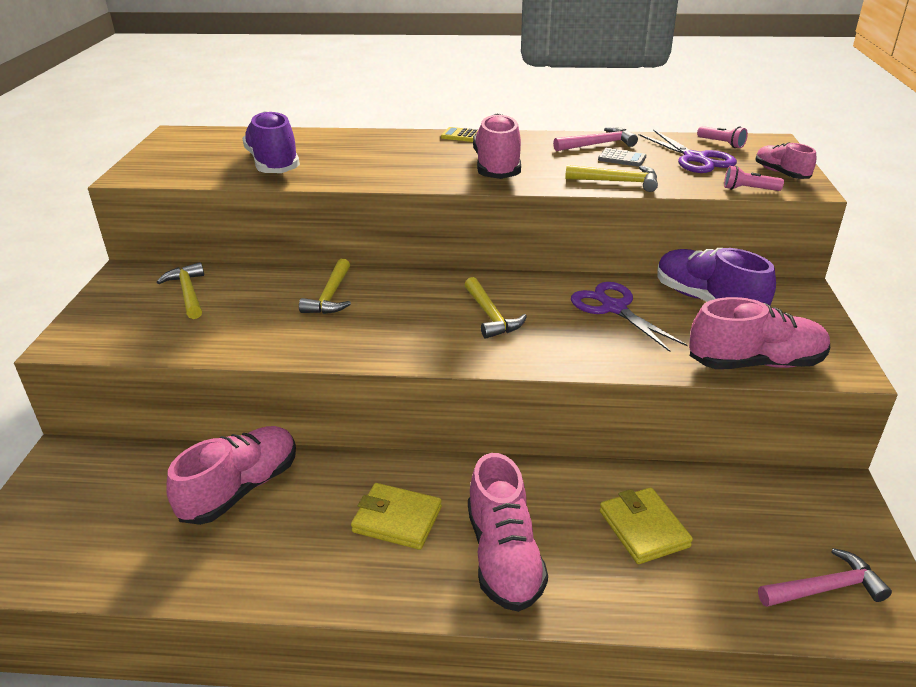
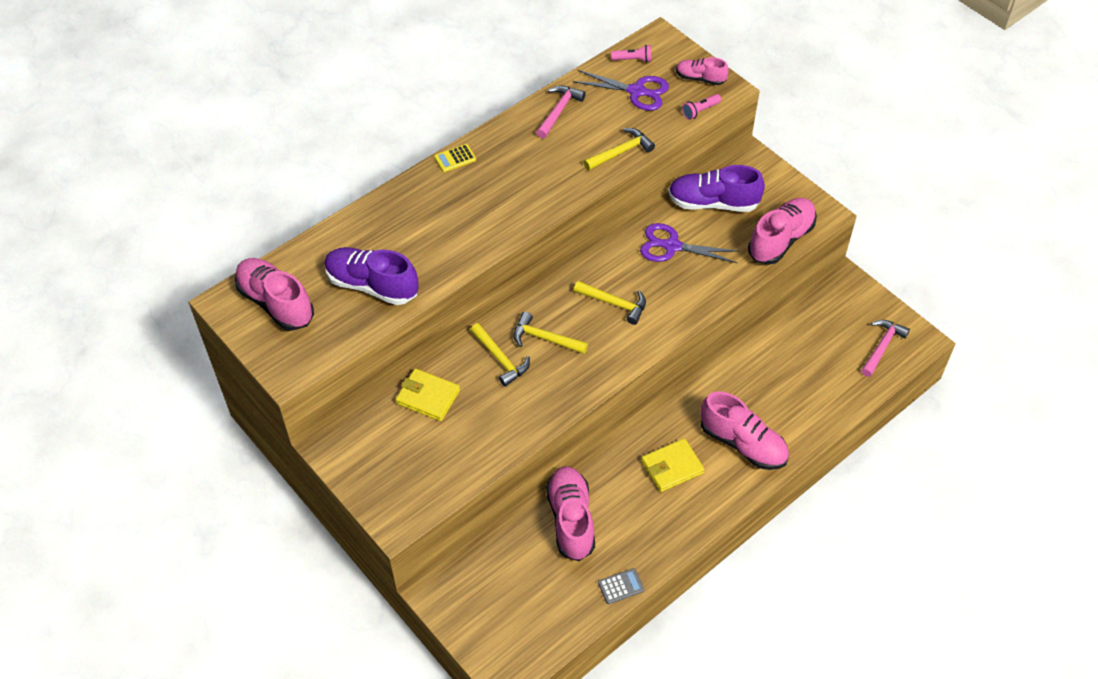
camera: 45 degrees left, 20 degrees up
yellow hammer [157,262,204,319] -> yellow hammer moved to [514,312,588,354]
pink shoe [473,113,521,179] -> pink shoe moved to [235,258,314,331]
grey calculator [598,148,646,167] -> grey calculator moved to [598,568,644,604]
yellow wallet [599,487,693,564] -> yellow wallet moved to [396,368,460,421]

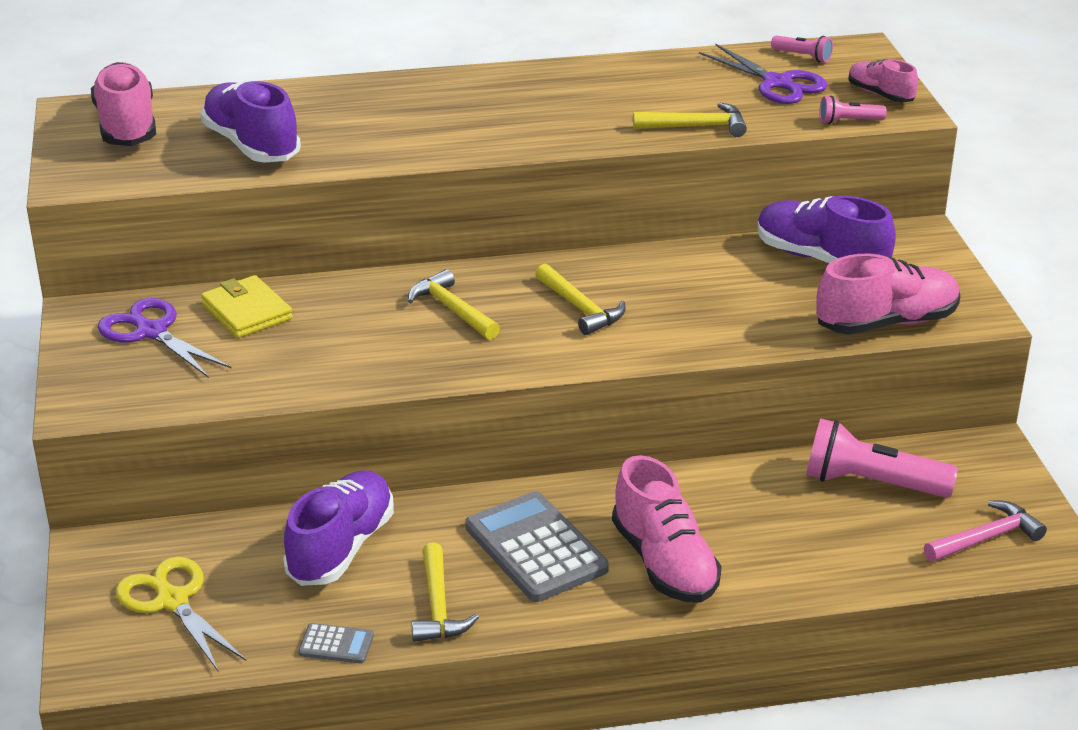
camera: 30 degrees right, 20 degrees down
yellow calculator [434,144,476,172] -> none
yellow hammer [470,323,530,387] -> yellow hammer moved to [411,542,479,642]
pink hammer [536,86,586,138] -> none
pink shoe [546,466,595,561] -> purple shoe [283,470,394,586]
purple scissors [640,223,740,263] -> purple scissors moved to [97,298,232,378]
yellow wallet [641,438,705,492] -> grey calculator [465,491,609,602]
none -> yellow scissors [116,557,246,672]
none -> pink flashlight [806,418,958,498]

